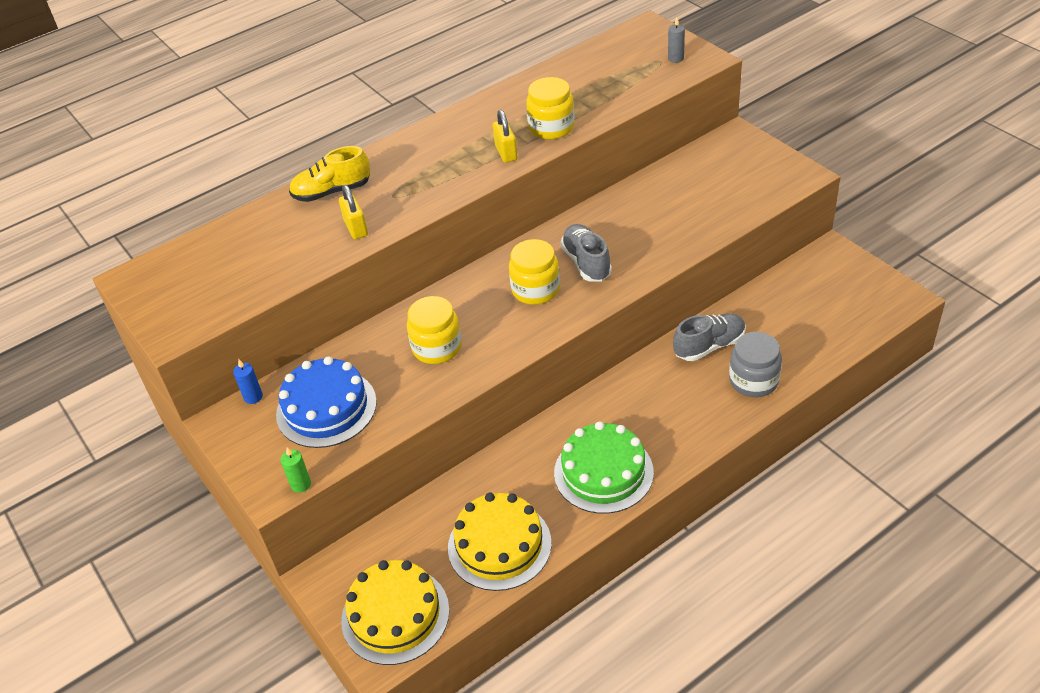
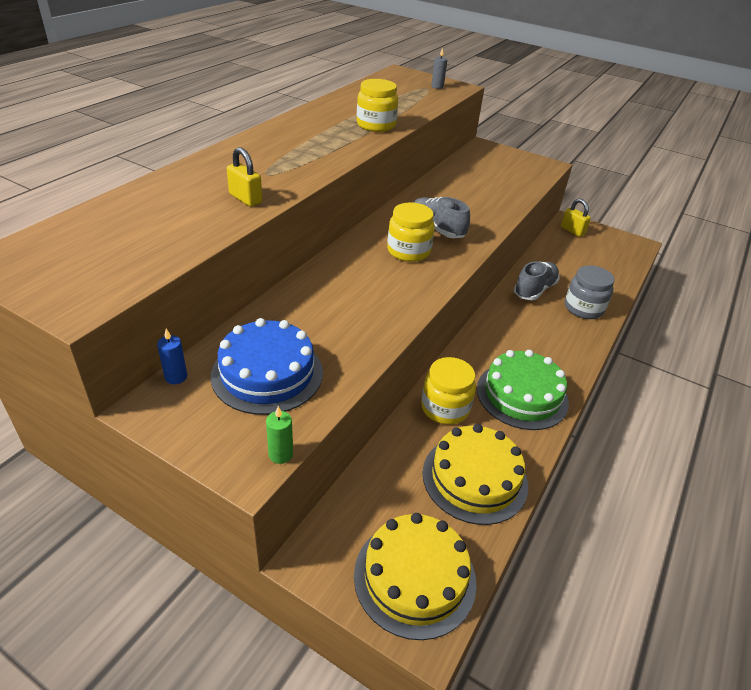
camera: 30 degrees left, 5 degrees down
yellow shoe [289,146,370,202] -> none
yellow jar [407,296,462,364] -> yellow jar moved to [421,357,476,424]
yellow padlock [493,110,518,163] -> yellow padlock moved to [561,199,591,237]

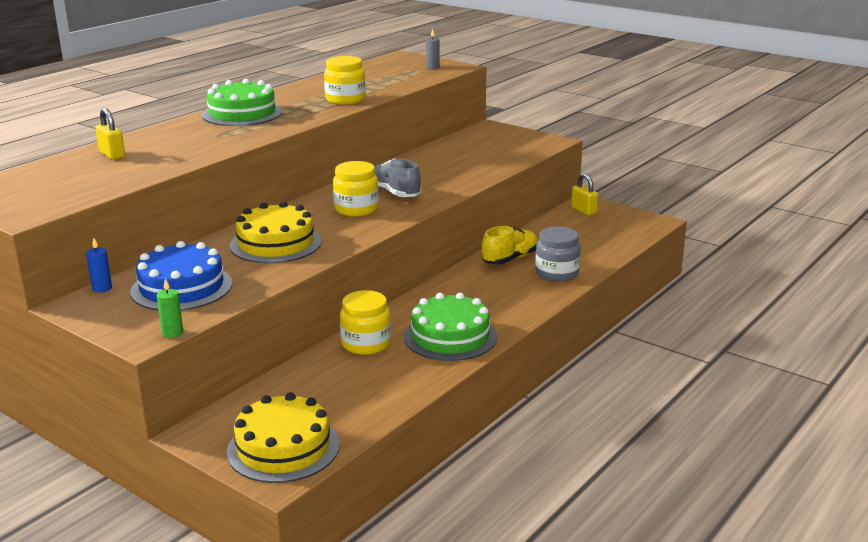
camera: 10 degrees right, 15 degrees down
yellow padlock [227,147,262,207] -> yellow padlock moved to [96,108,125,160]
yellow cake [422,424,528,525] -> yellow cake moved to [230,201,322,263]
grey shoe [514,261,560,300] -> yellow shoe [482,226,538,265]
none -> green cake [202,79,282,126]

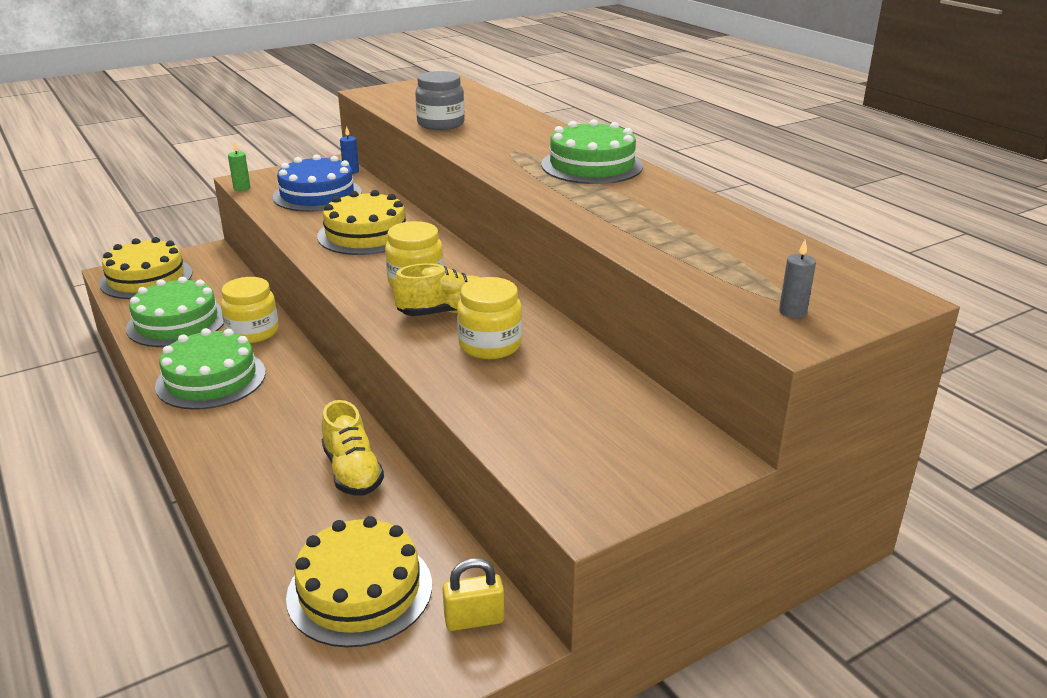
camera: 110 degrees right, 5 degrees up
yellow padlock [96,108,125,160] -> none
yellow jar [324,56,366,105] -> yellow jar moved to [457,277,522,359]
grey shoe [375,159,421,197] -> yellow shoe [393,263,481,316]
grey jar [535,226,581,282] -> grey jar moved to [415,71,465,130]
none -> green cake [126,277,224,347]
none -> yellow cake [286,516,432,648]

